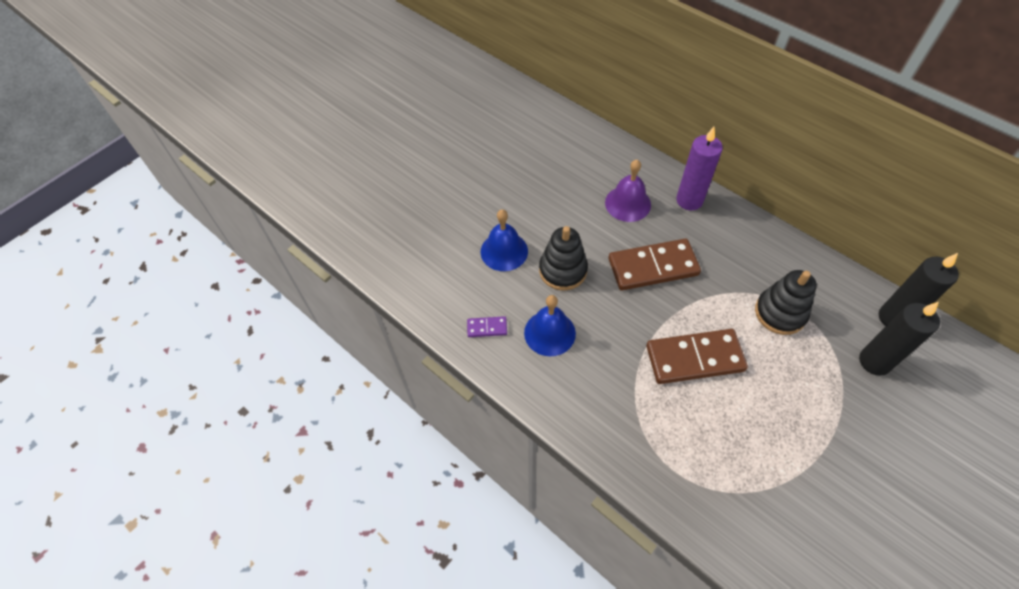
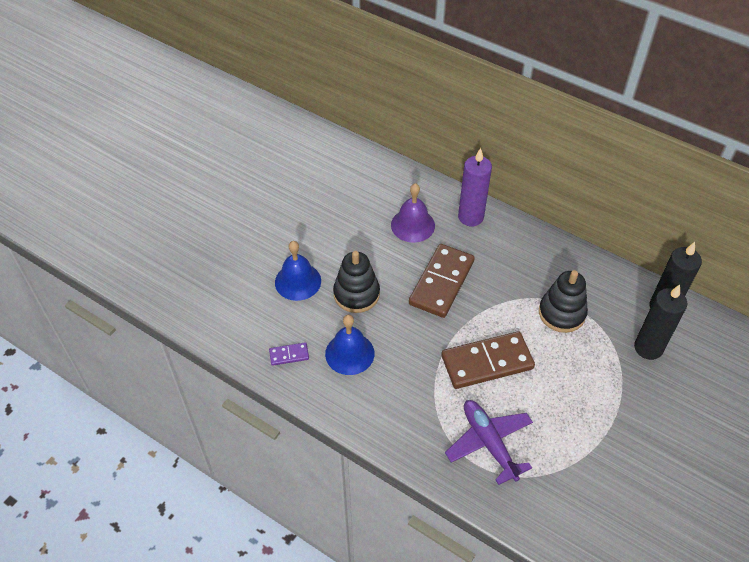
camera: 10 degrees left, 5 degrees down
brown domino [609,239,701,290] -> brown domino turned 45 degrees counterclockwise [409,244,475,318]
none -> purple plane [445,400,533,485]

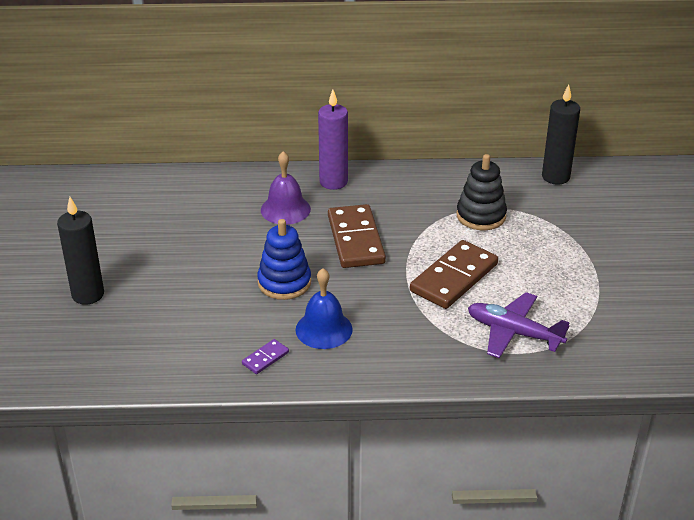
camera: 35 degrees left, 15 degrees down
blue bell [275,241,321,301] -> none
black stacking toy [333,251,380,313] -> blue stacking toy [257,219,311,300]
black candle [634,284,687,360] -> black candle moved to [57,197,104,305]

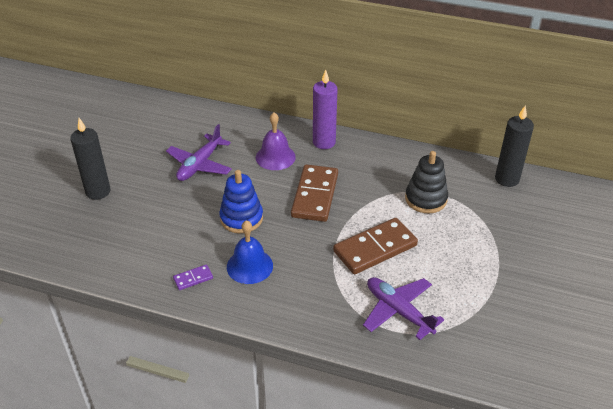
camera: 20 degrees right, 5 degrees up
none -> purple plane [166,124,232,181]

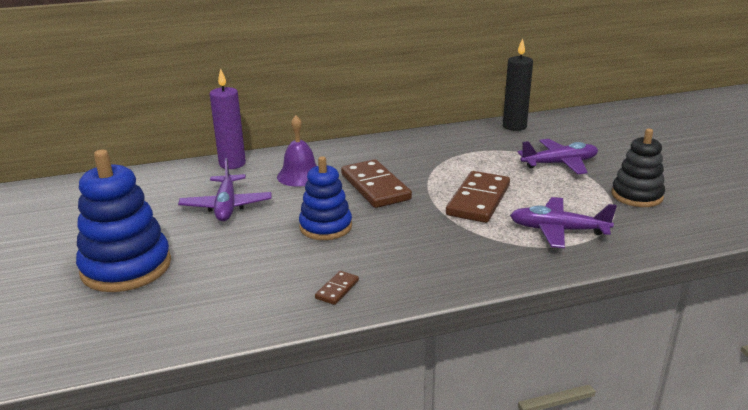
camera: 35 degrees left, 15 degrees down
black candle [70,118,111,200] -> blue stacking toy [76,149,171,292]
purple domino [173,264,213,290] -> brown domino [315,271,359,305]
blue bell [227,220,273,284] -> none
purple candle [313,70,338,149] -> purple candle moved to [210,68,246,169]
black stacking toy [405,151,448,213] -> black stacking toy moved to [612,129,665,207]
none -> purple plane [517,139,598,174]

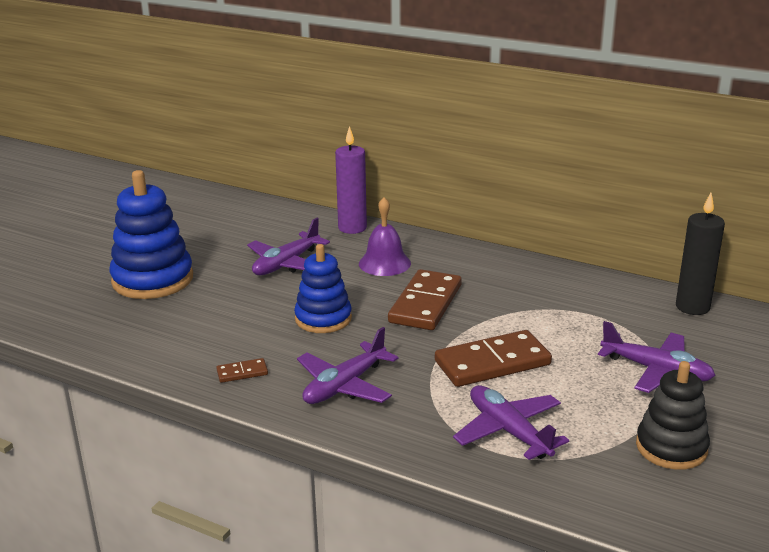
camera: 45 degrees right, 0 degrees up
none -> purple plane [297,327,398,404]

